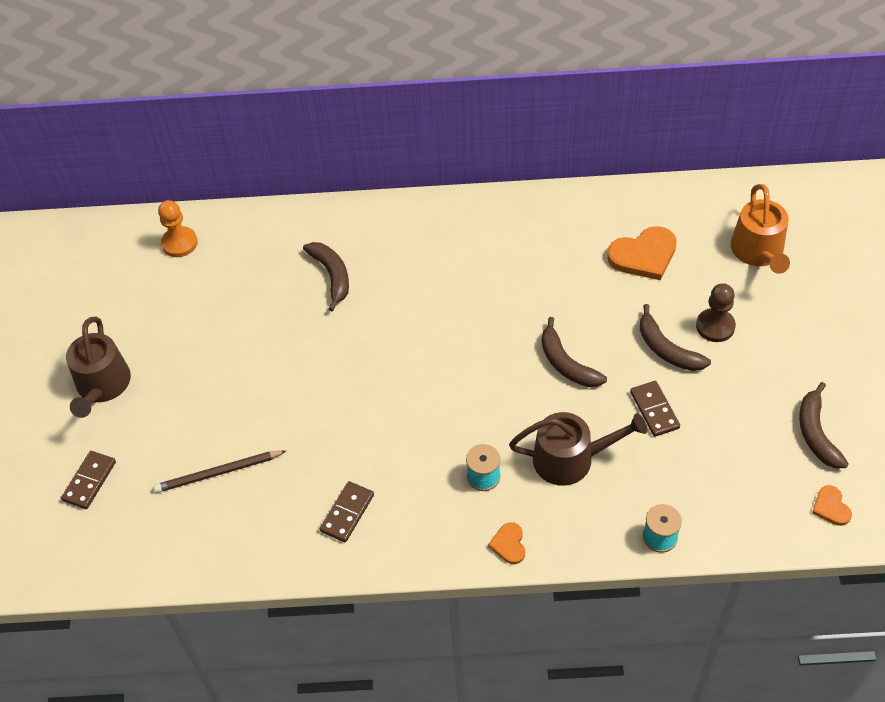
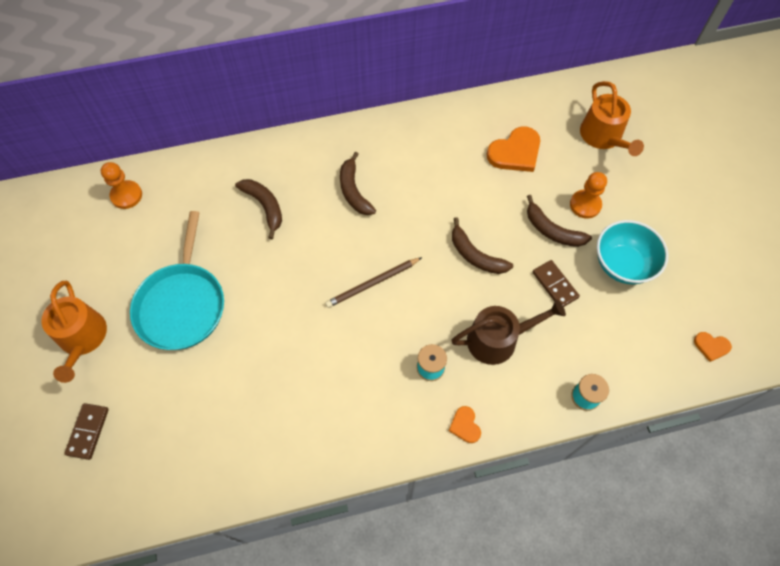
camera: 15 degrees left, 10 degrees up
brown watering can [66,317,131,418] -> orange watering can [41,281,107,383]
brown pencil [154,451,286,493] -> brown pencil moved to [325,257,422,308]
brown domino [320,481,374,542] -> none
brown pawn [696,283,736,342] -> orange pawn [570,172,607,219]
brown banana [799,382,849,469] -> brown banana moved to [340,152,376,215]
orange heart [812,485,852,526] -> orange heart turned 45 degrees counterclockwise [694,332,732,362]
none -> turquoise pan [130,211,224,350]
none -> turquoise bowl [597,220,668,284]

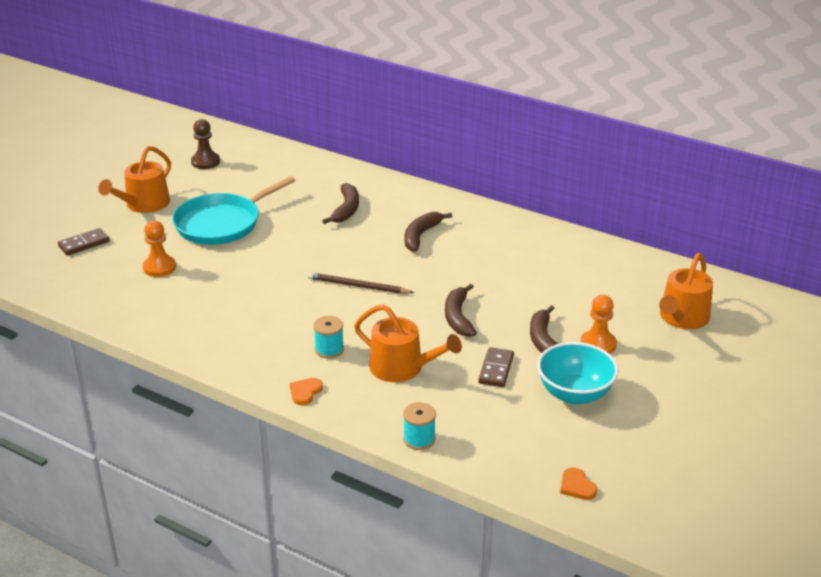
camera: 45 degrees right, 30 degrees down
orange pawn [101,162,142,209] -> orange pawn moved to [143,221,176,277]
brown watering can [451,299,566,365] -> orange watering can [354,304,462,382]
orange heart [487,127,540,172] -> none
none -> brown pawn [191,119,220,169]

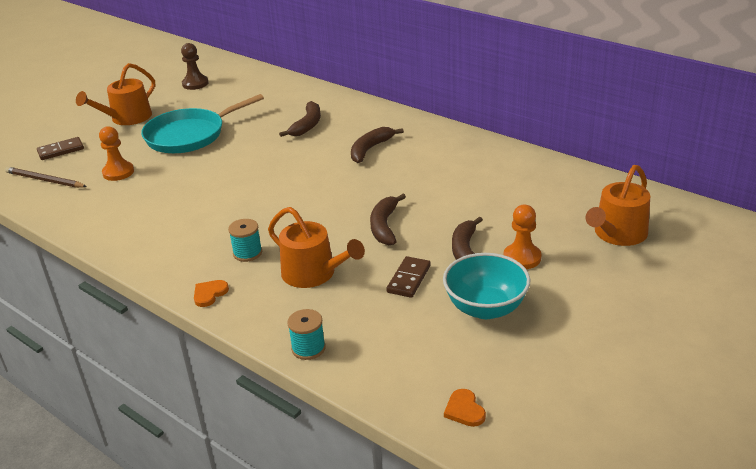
camera: 10 degrees right, 0 degrees up
brown pencil [308,272,414,294] -> brown pencil moved to [5,167,87,188]

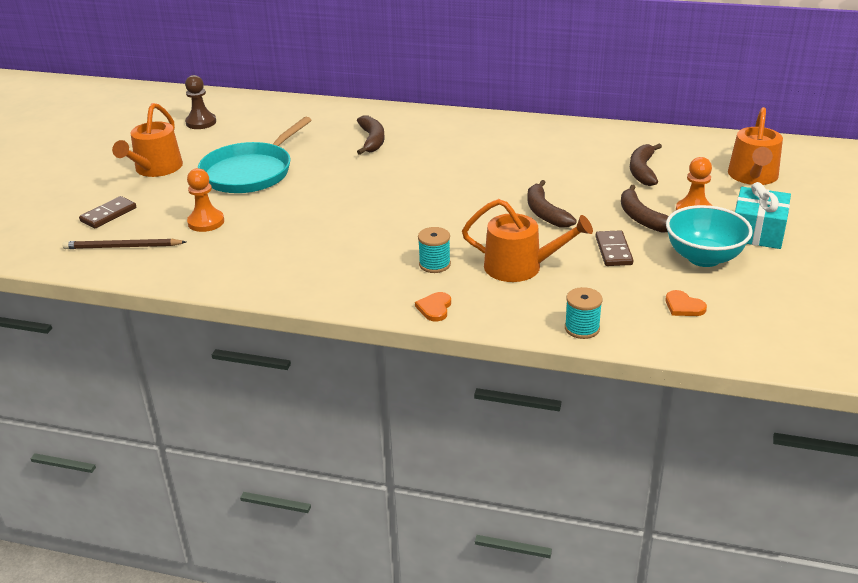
camera: 25 degrees left, 0 degrees up
brown banana [351,127,404,163] -> brown banana moved to [630,143,662,186]
orange heart [444,389,486,427] -> orange heart moved to [666,290,707,316]
none -> turquoise gift [735,182,791,249]

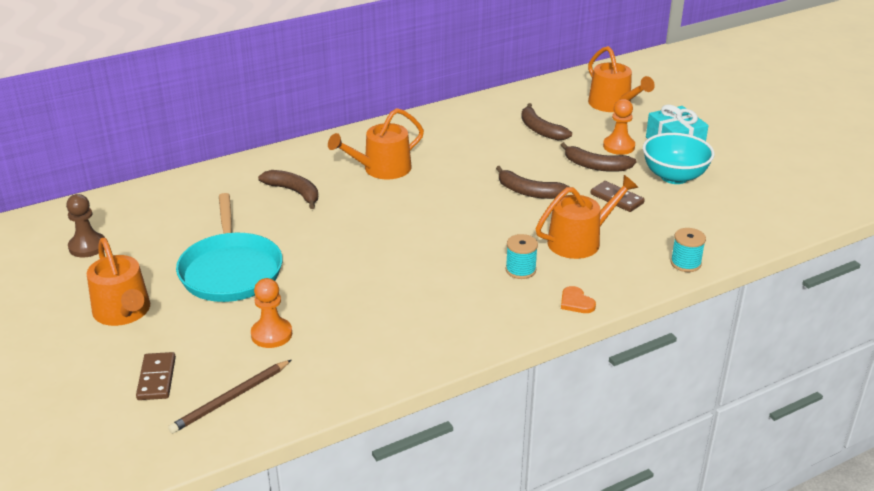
camera: 45 degrees left, 0 degrees up
orange heart [666,290,707,316] -> none
none -> orange watering can [328,108,424,179]

